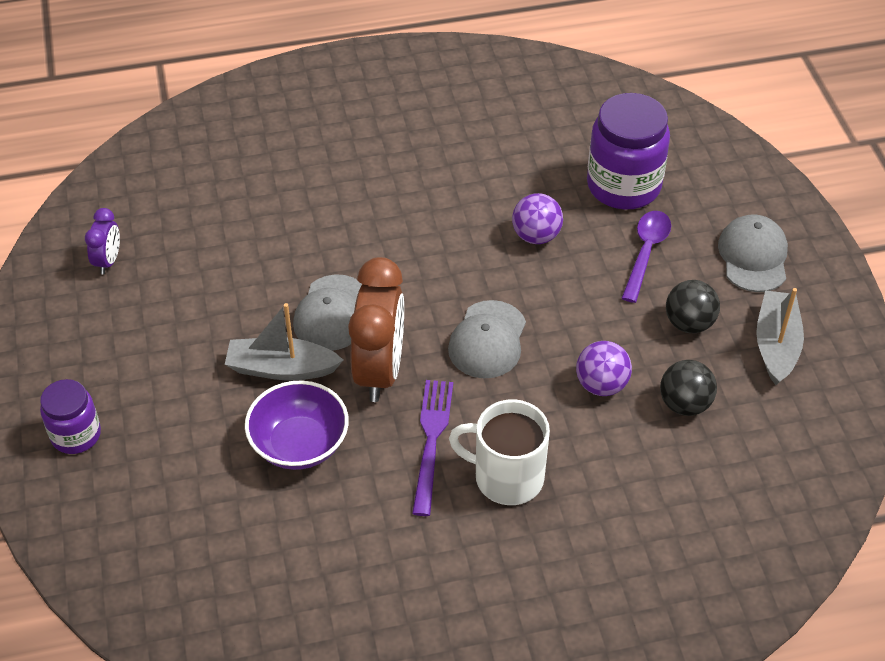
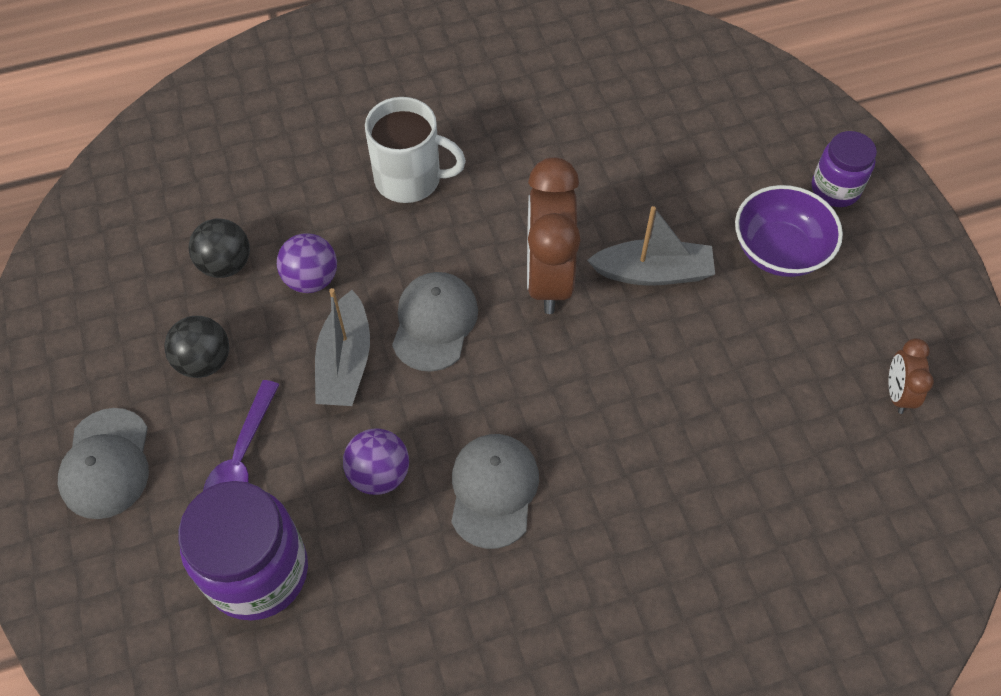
camera: 175 degrees right, 10 degrees up
purple clock [85,208,120,274] -> brown clock [889,338,934,414]
purple bowl [245,381,349,470] -> purple bowl moved to [735,185,843,277]
grey cap [293,274,362,351] -> grey cap moved to [451,434,539,549]
purple fork [412,380,453,516] -> none
grey boat [756,288,804,385] -> grey boat moved to [315,288,370,406]

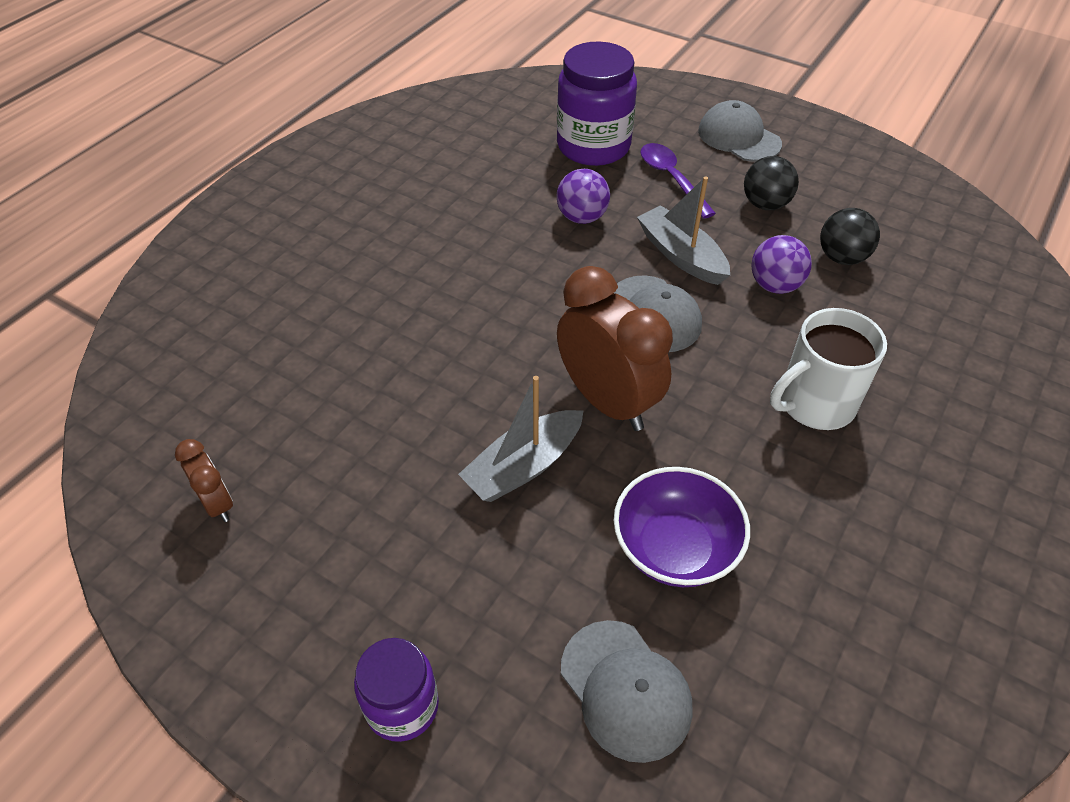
camera: 140 degrees right, 10 degrees down
grey cap [451,434,539,549] -> grey cap moved to [561,620,693,763]
purple bowl [735,185,843,277] -> purple bowl moved to [614,467,750,587]

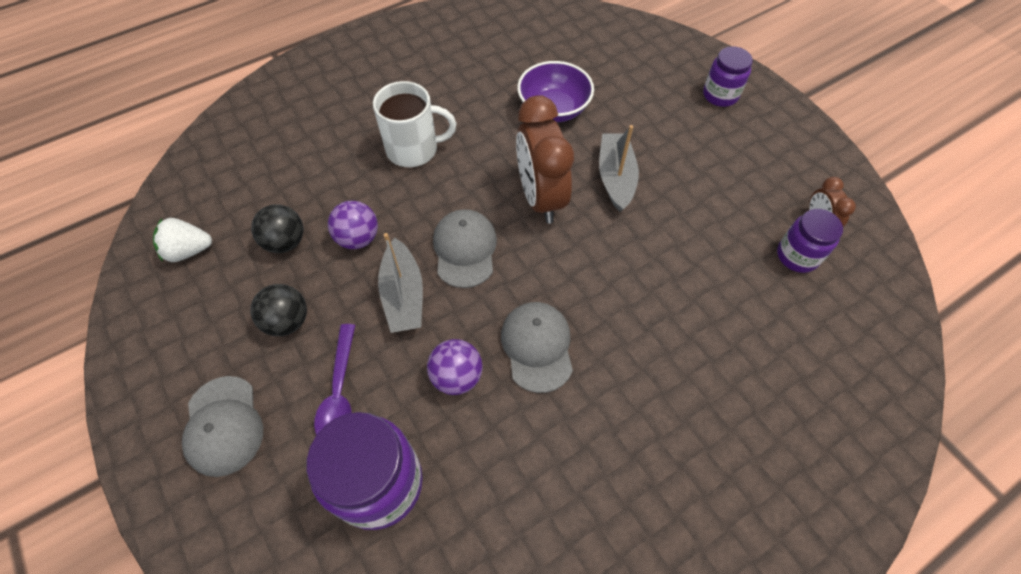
camera: 155 degrees left, 10 degrees up
grey boat [458,376,584,502] -> grey boat turned 75 degrees counterclockwise [599,125,639,212]
grey cap [561,620,693,763] -> grey cap moved to [501,302,573,393]
none -> white strawberry [153,218,212,262]
none -> purple jar [777,209,843,273]

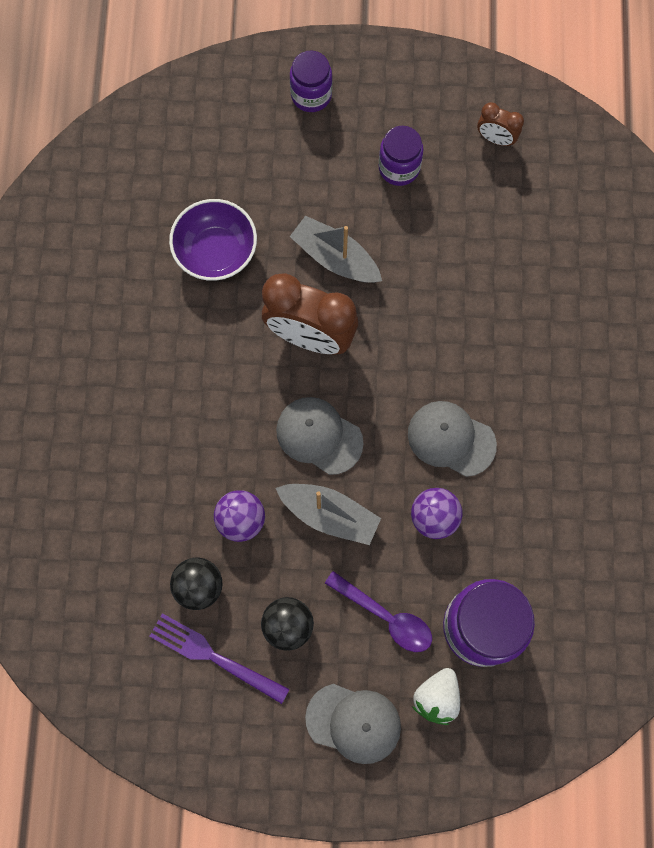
camera: 55 degrees left, 15 degrees up
white strawberry [153,218,212,262] -> white strawberry moved to [412,668,460,725]
white mug [373,81,456,167] -> none
purple jar [777,209,843,273] -> purple jar moved to [379,126,424,186]
none -> purple fork [149,613,290,704]

